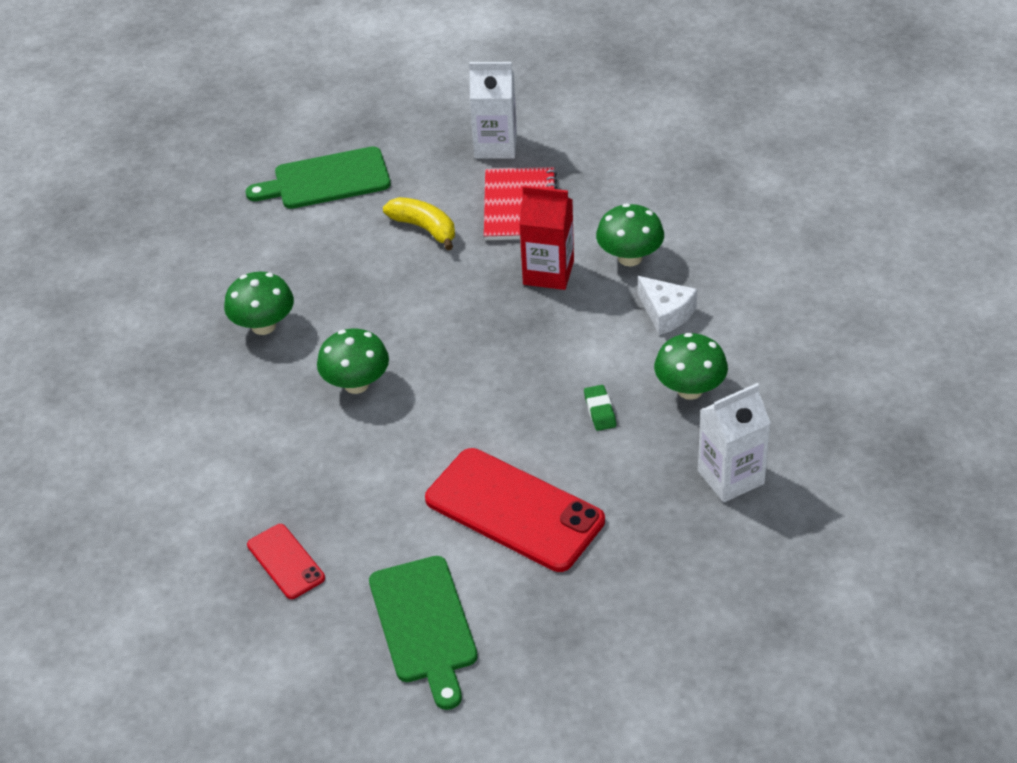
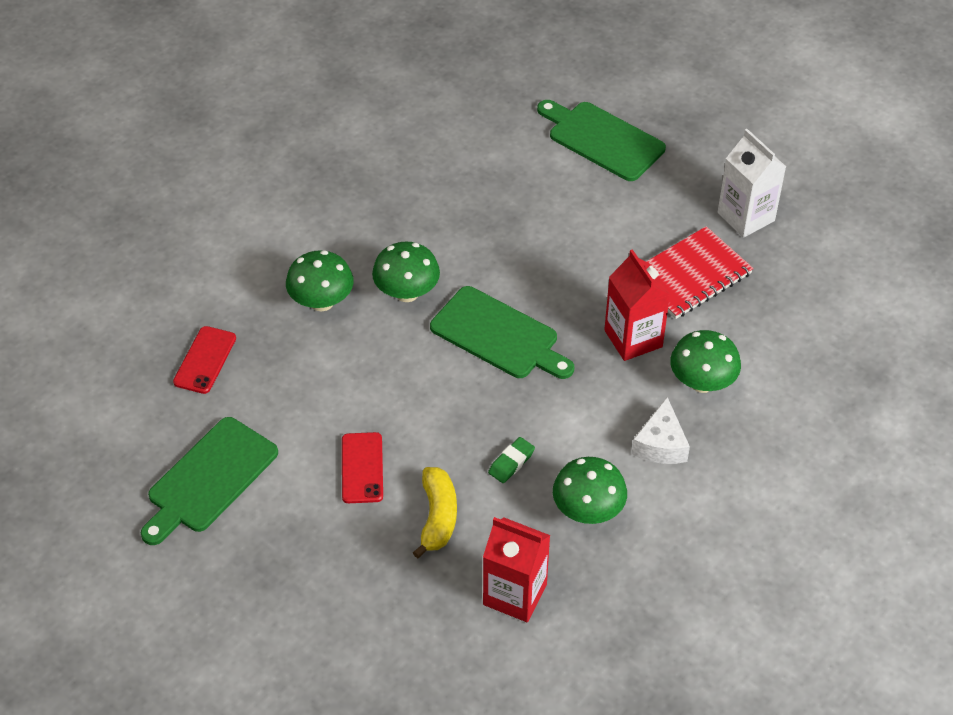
camera: 50 degrees right, 5 degrees up
green mushroom [224,272,294,335] -> green mushroom moved to [286,250,354,312]
yellow banana [383,197,455,250] -> yellow banana moved to [413,467,457,558]
red phone [425,448,605,572] -> red phone [342,432,383,503], size x0.51
white carton [698,383,770,502] -> red carton [483,517,550,622]
none -> green cutting board [430,286,574,379]

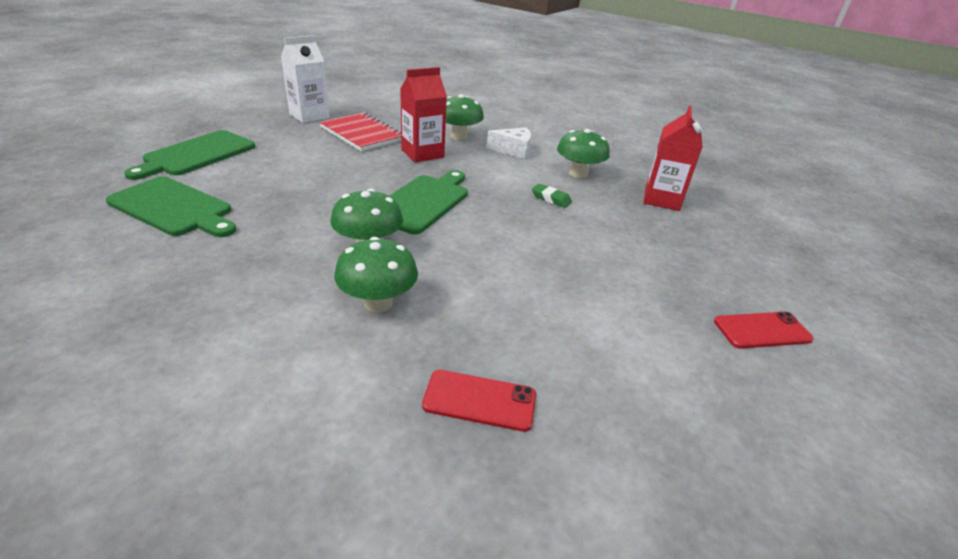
camera: 100 degrees left, 15 degrees down
green cutting board [141,417,278,545] -> green cutting board moved to [106,176,236,237]
red phone [342,432,383,503] -> red phone moved to [714,312,814,349]
yellow banana [413,467,457,558] -> none

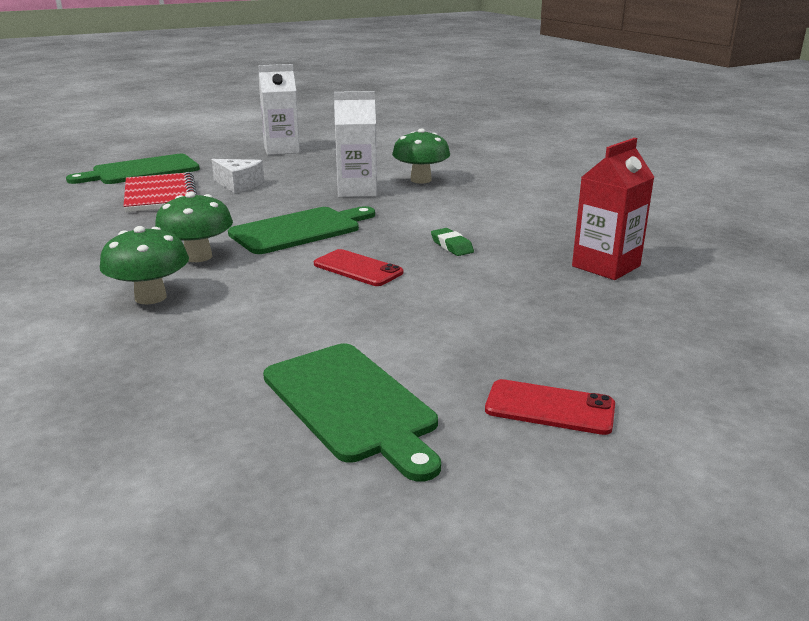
camera: 30 degrees right, 10 degrees down
green cutting board [106,176,236,237] -> green cutting board moved to [263,343,441,482]
red notebook [320,112,401,151] -> red notebook moved to [124,172,197,212]
red carton [400,67,447,163] -> white carton [334,91,377,197]
red phone [422,370,536,432] -> red phone moved to [314,249,403,286]
white cheese [487,127,531,159] -> white cheese moved to [212,159,264,193]
green mushroom [557,129,610,178] -> none

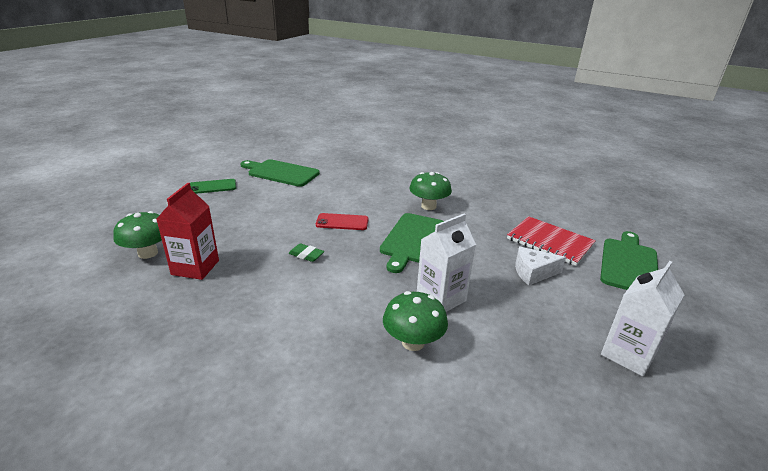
camera: 145 degrees right, 5 degrees up
green mushroom [100,226,189,304] -> green mushroom moved to [113,211,162,259]
red phone [485,379,615,435] -> green phone [190,179,236,194]

